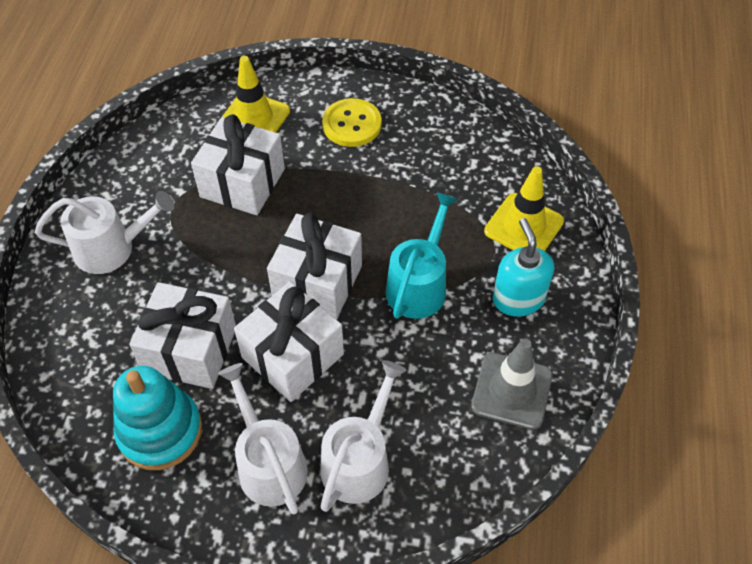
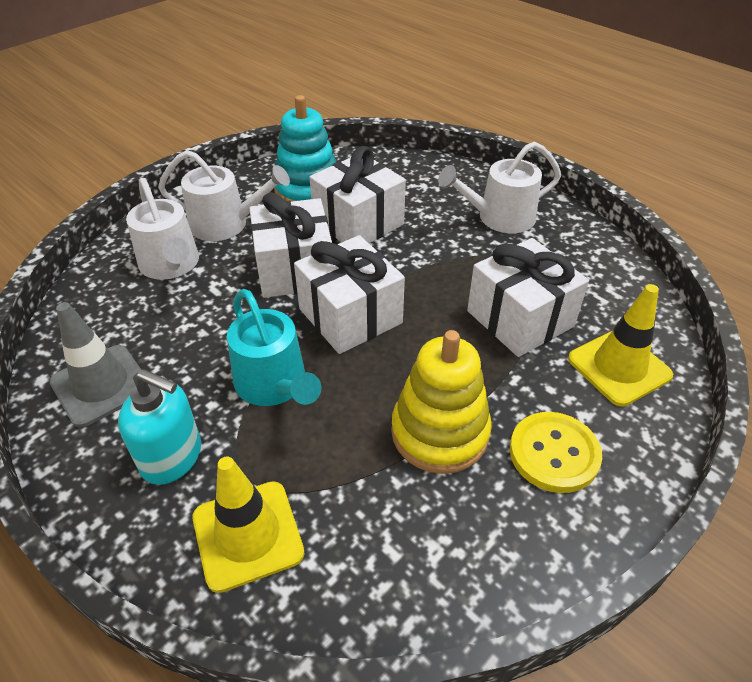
camera: 125 degrees right, 10 degrees down
white watering can [35,191,174,274] -> white watering can turned 45 degrees clockwise [438,141,561,233]
none -> yellow stacking toy [391,330,492,474]

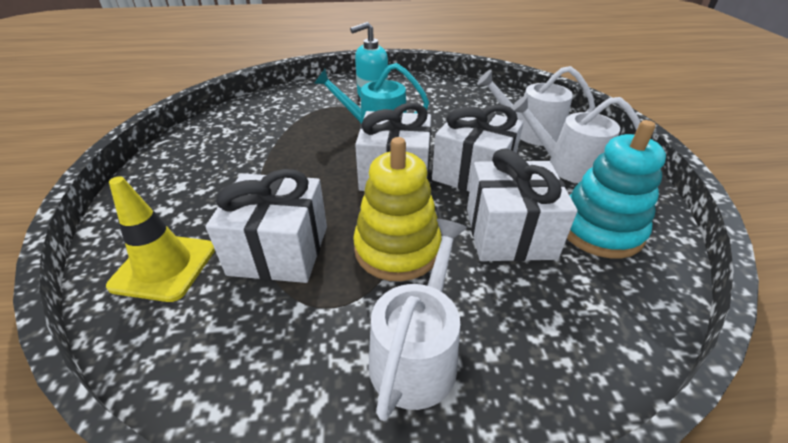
camera: 130 degrees right, 5 degrees down
grey traffic cone [49,302,141,427] -> none
white watering can [158,150,290,241] -> white watering can turned 60 degrees clockwise [511,95,641,183]
yellow traffic cone [193,456,304,593] -> none
yellow stacking toy [391,330,492,474] -> yellow stacking toy moved to [353,137,442,281]
yellow button [510,412,602,493] -> none

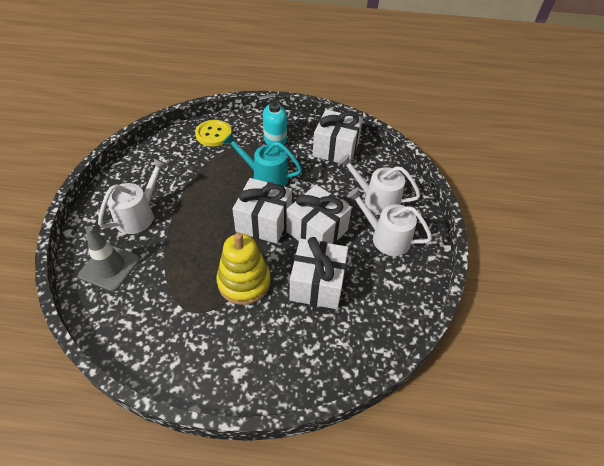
camera: 10 degrees right, 10 degrees up
yellow traffic cone [106,176,215,302] -> grey traffic cone [78,226,140,291]
white gift [205,169,327,283] -> white gift moved to [313,110,363,163]
white watering can [369,219,468,421] -> white watering can moved to [98,158,167,234]
turquoise stacking toy [567,120,666,258] -> none
none -> yellow button [195,120,232,146]

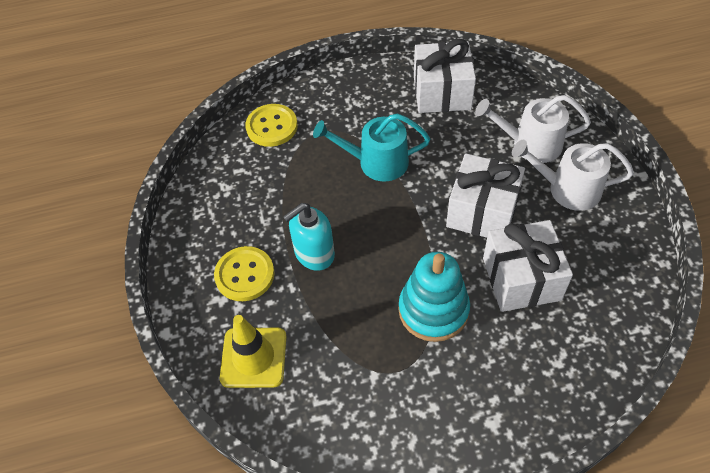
camera: 15 degrees left, 5 degrees up
grey traffic cone [78,226,140,291] -> yellow traffic cone [220,315,286,388]
white watering can [98,158,167,234] -> yellow button [214,246,275,301]
yellow stacking toy [216,233,270,305] -> turquoise stacking toy [399,252,470,342]
white gift [233,178,292,244] -> none
turquoise soap dispenser [258,93,287,145] -> turquoise soap dispenser moved to [283,203,335,271]

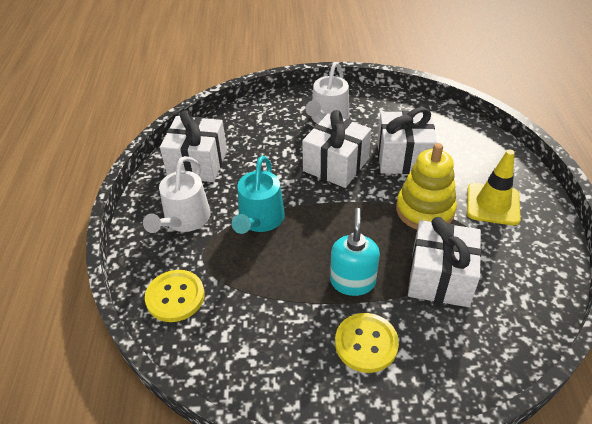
camera: 80 degrees left, 10 degrees down
yellow traffic cone [220,315,286,388] -> yellow traffic cone moved to [467,149,521,225]
turquoise soap dispenser [283,203,335,271] -> turquoise soap dispenser turned 150 degrees counterclockwise [330,208,380,296]
turquoise stacking toy [399,252,470,342] -> yellow stacking toy [396,143,457,229]
white watering can [475,95,591,163] -> white watering can moved to [143,156,211,233]
none -> white gift [408,217,482,307]

